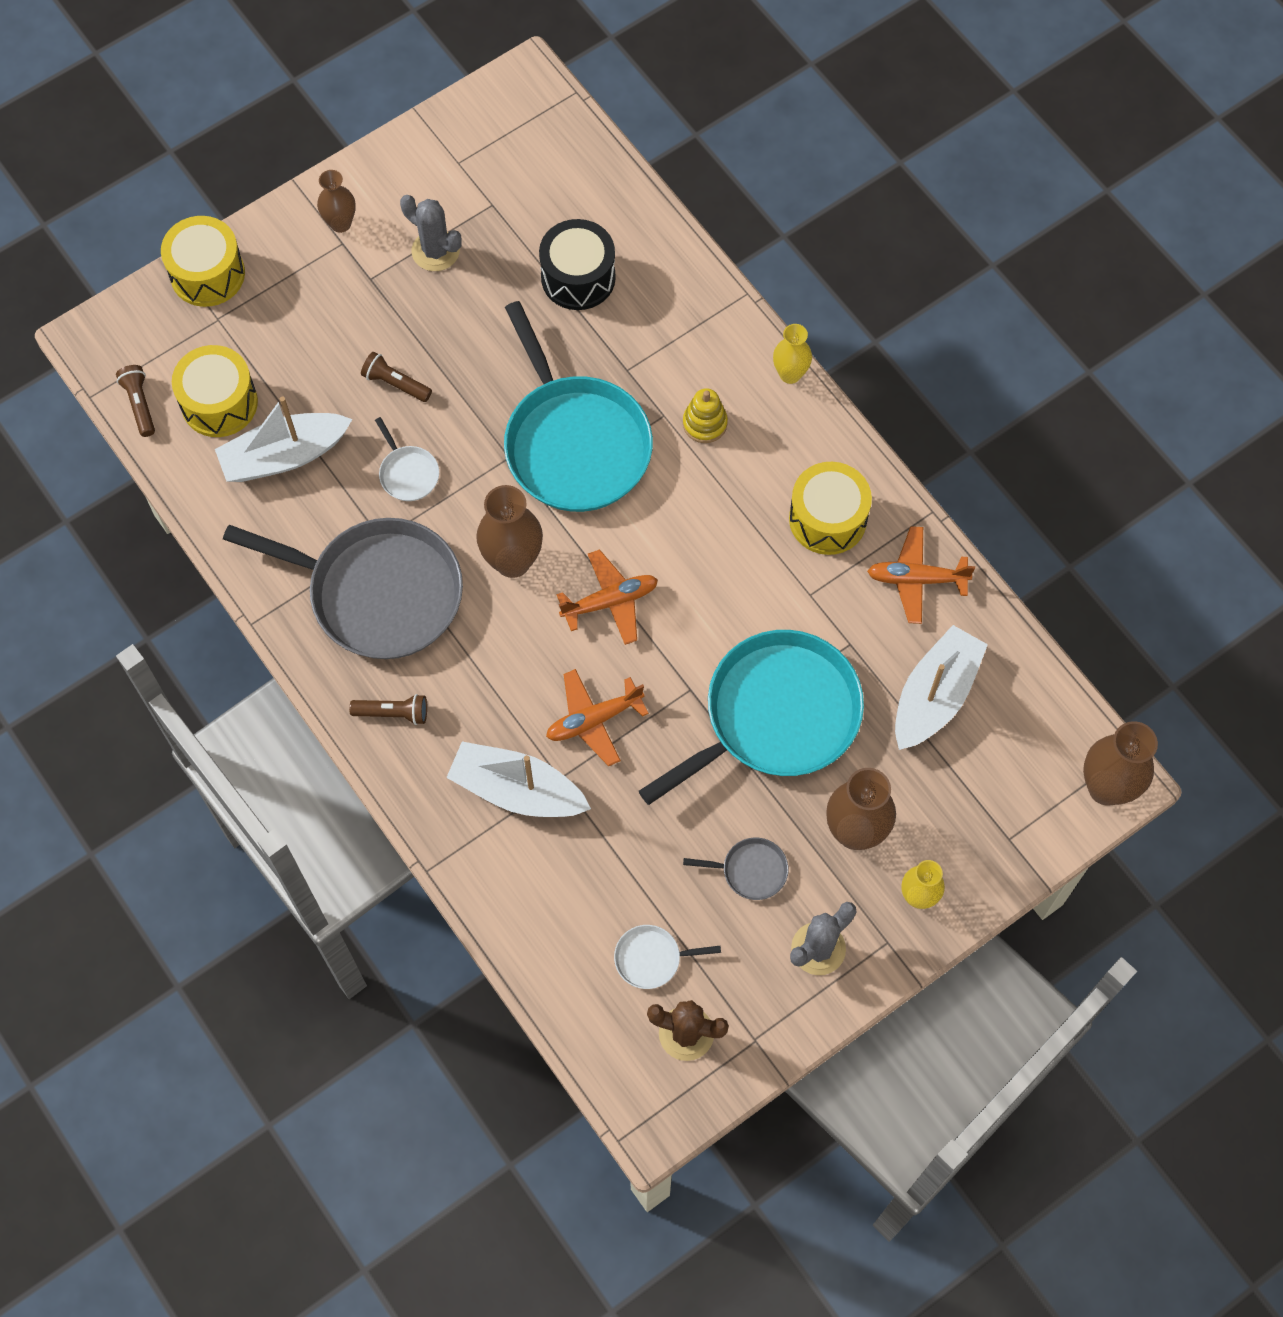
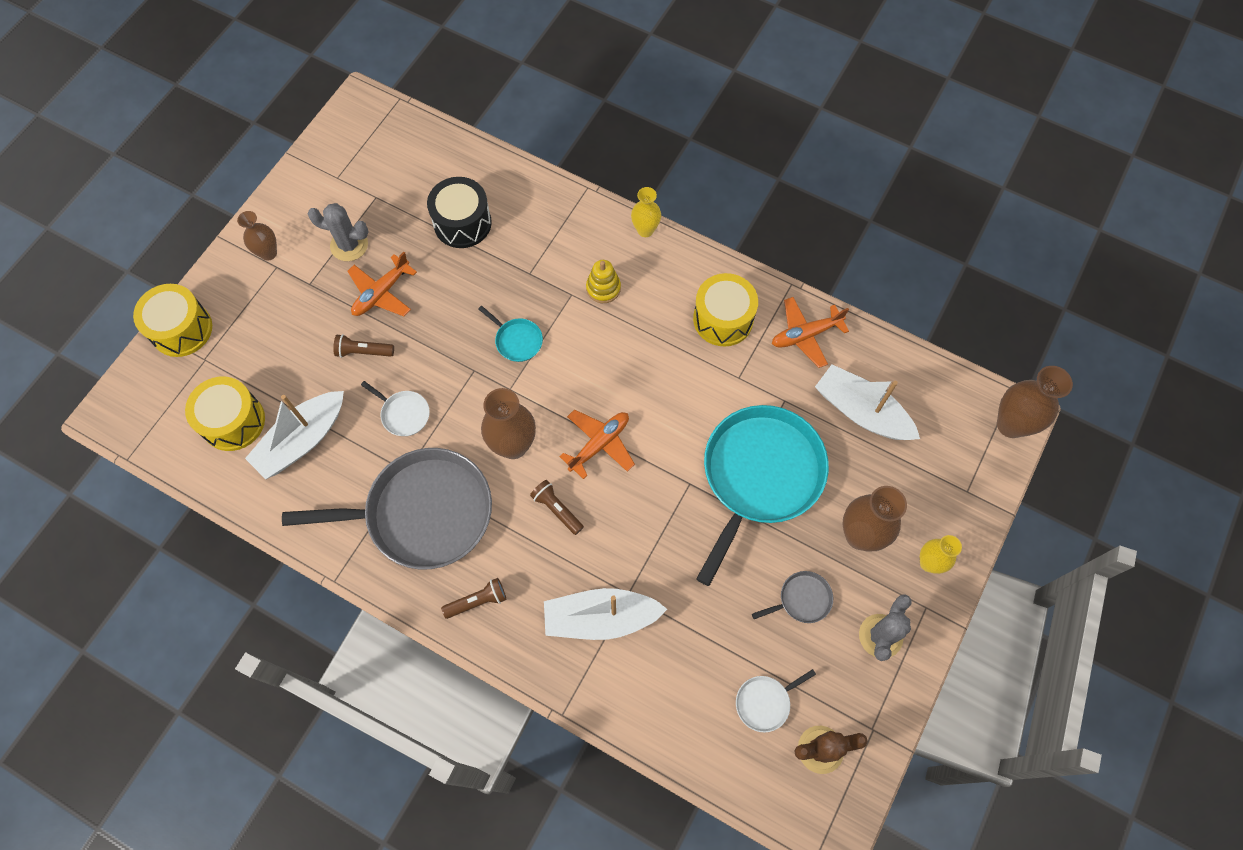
camera: 25 degrees left, 0 degrees up
brown flashlight [116,365,155,437] -> brown flashlight moved to [530,480,584,535]
turquoise pan [504,301,653,512] -> turquoise pan [478,306,543,362], size x0.41
orange plane [546,669,649,766] -> orange plane moved to [347,252,417,316]
white boat [895,625,988,750] -> white boat turned 60 degrees counterclockwise [815,364,920,440]

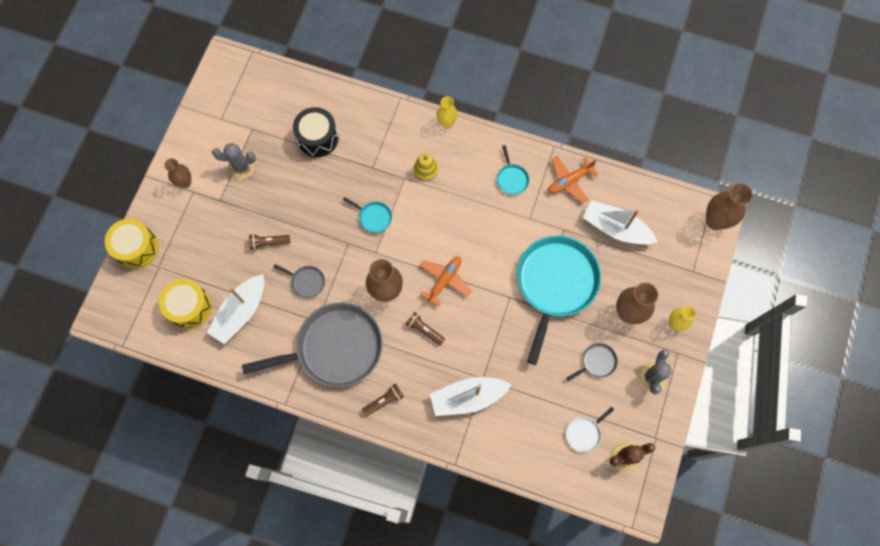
camera: 10 degrees left, 5 degrees up
orange plane [347,252,417,316] -> none
white pan [361,381,430,436] -> grey pan [274,264,325,298]
yellow drum [693,273,758,346] -> turquoise pan [497,145,529,195]

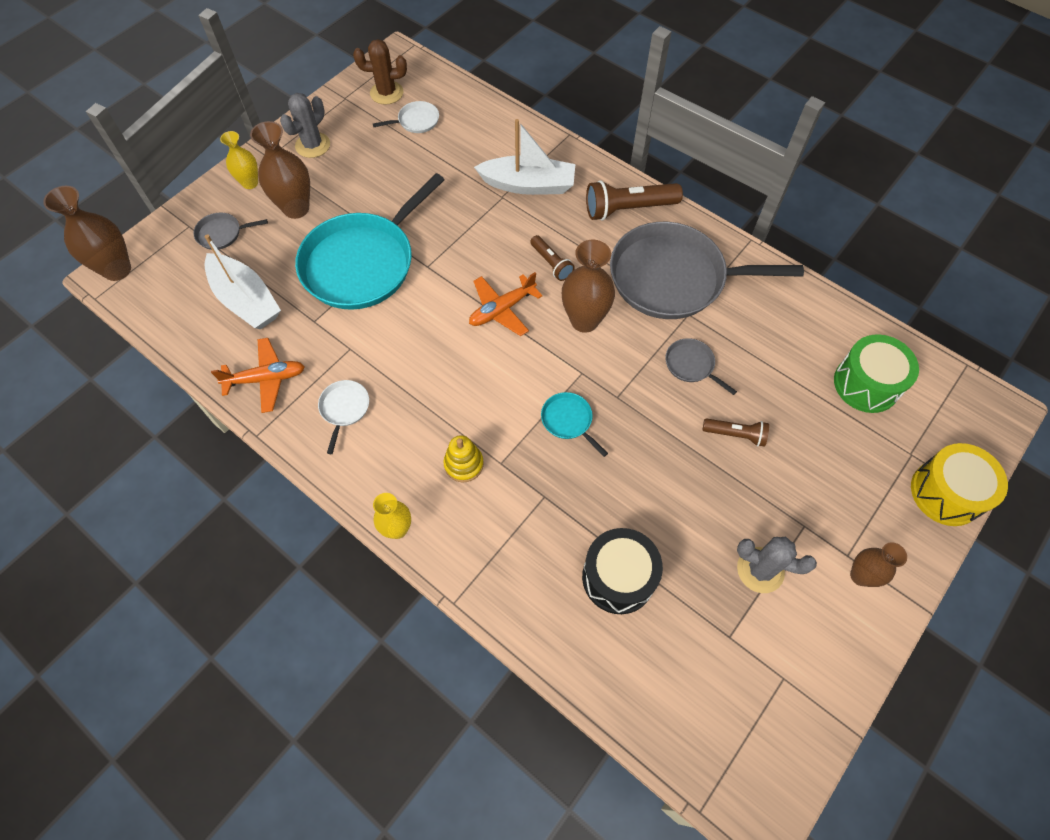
camera: 160 degrees left, 10 degrees down
yellow drum [159,279,212,329] -> green drum [834,334,919,413]
white boat [207,274,264,344] -> none
brown flashlight [362,383,404,416] -> brown flashlight [586,180,683,221], size x1.75
turquoise pan [497,145,529,195] -> white pan [318,380,369,454]
grey pan [567,343,618,381] -> grey pan moved to [193,212,268,250]

